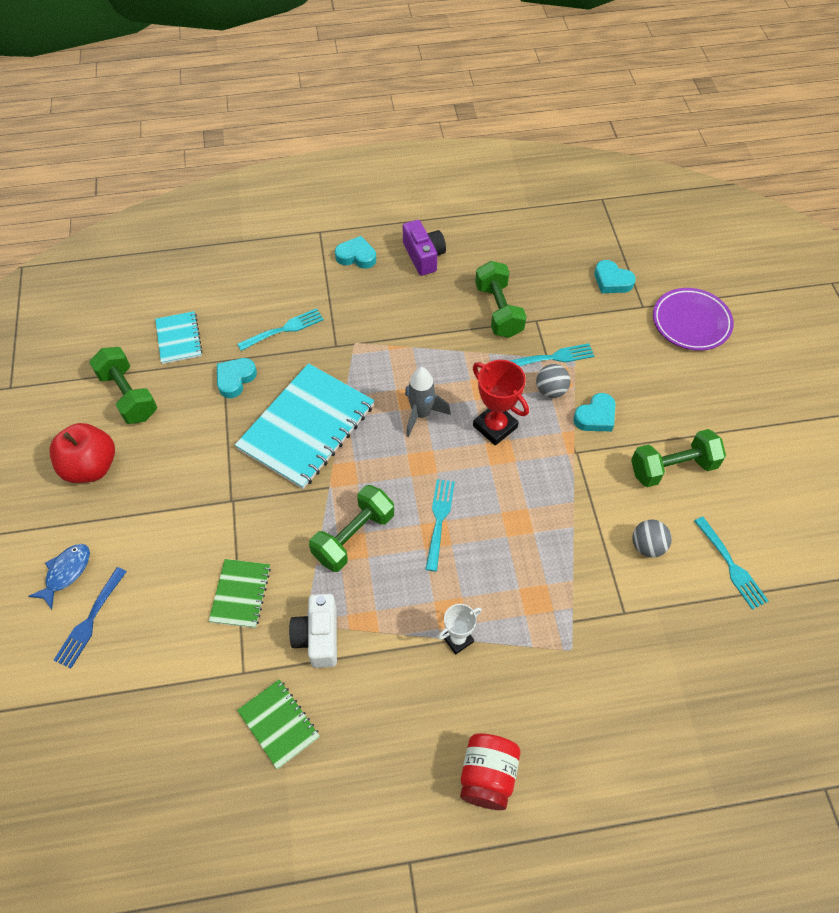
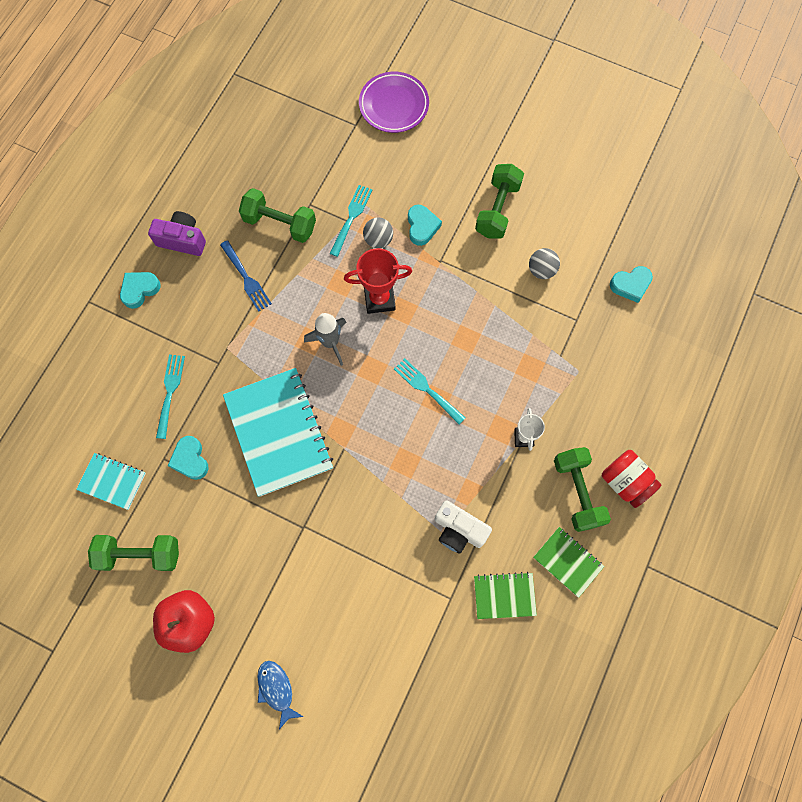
camera: 55 degrees left, 15 degrees up
blue fork [54,567,127,668] -> blue fork moved to [220,240,272,312]
green notebook [209,559,271,628] -> green notebook moved to [533,527,605,598]
green dumbbell [309,485,394,572] -> green dumbbell moved to [554,447,611,532]
turquoise heart [594,260,636,293] -> turquoise heart moved to [610,266,653,303]
turquoise fork [694,517,768,610] -> none

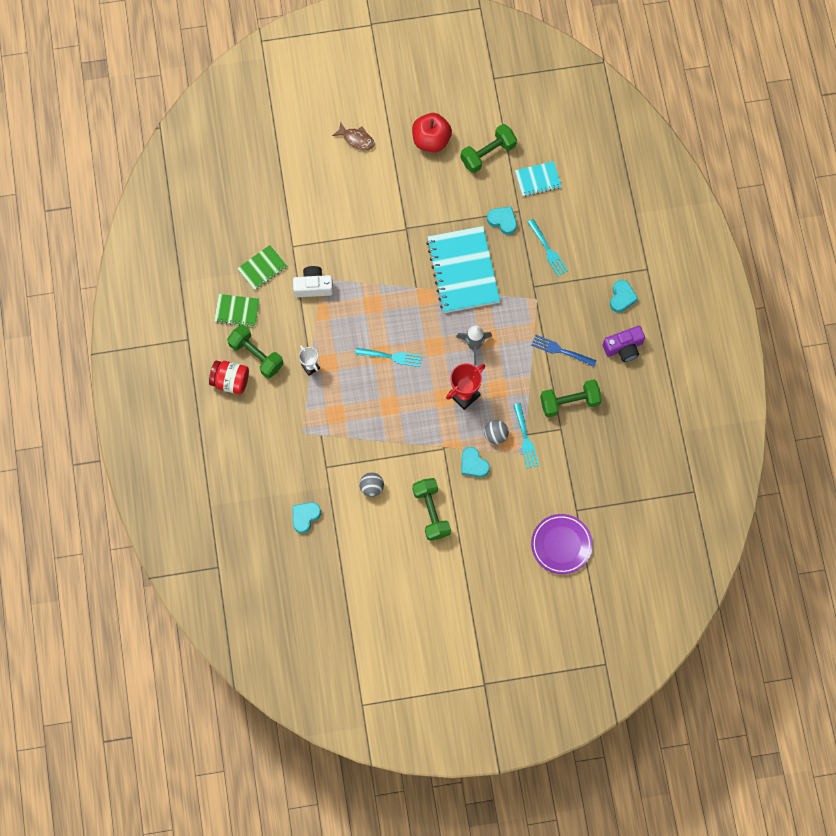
camera: 145 degrees right, 0 degrees up
turquoise notebook [223,368,333,497] -> turquoise notebook turned 45 degrees clockwise [426,226,500,313]
blue fish [257,661,304,729] -> brown fish [332,122,375,150]

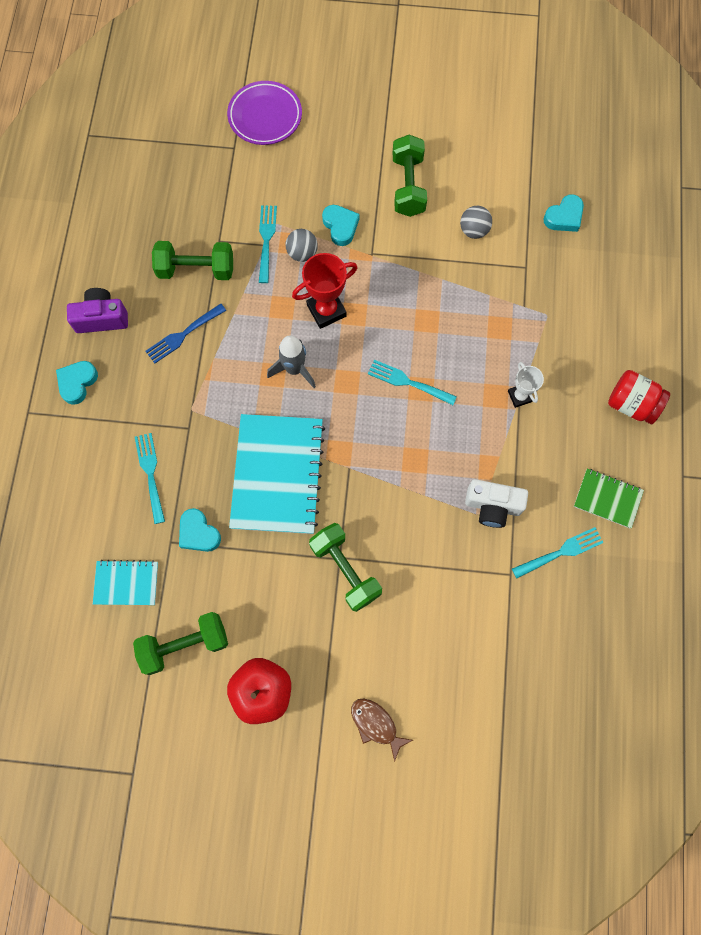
camera: 165 degrees left, 0 degrees up
green dumbbell [227,324,284,378] -> green dumbbell moved to [309,523,382,612]
green notebook [237,245,287,290] -> turquoise fork [512,527,604,579]
blue fork [531,335,596,367] -> blue fork turned 105 degrees clockwise [145,303,226,364]

